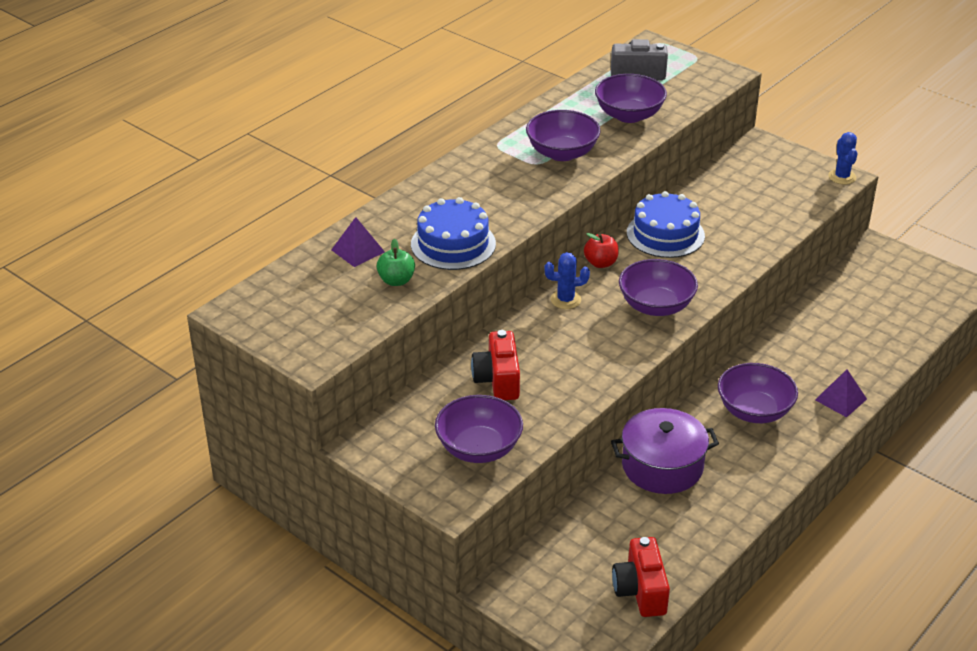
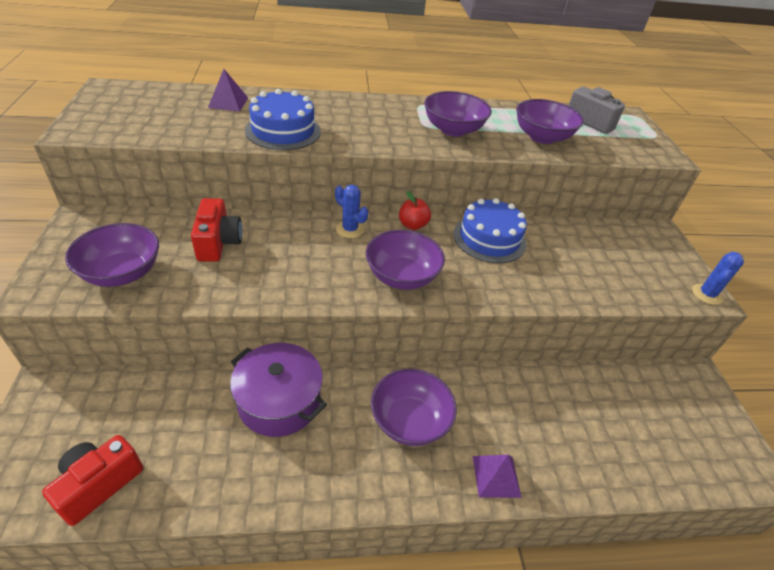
camera: 40 degrees right, 5 degrees up
green apple [377,239,415,286] -> none
red camera [471,330,520,400] -> red camera turned 135 degrees clockwise [191,198,242,262]

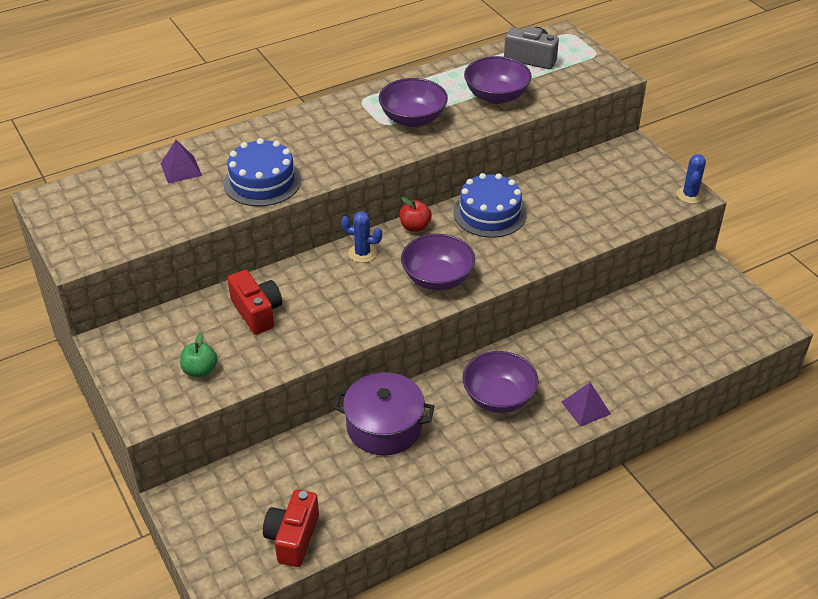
camera: 20 degrees left, 0 degrees up
purple bowl [65,223,159,287] -> green apple [180,333,218,378]

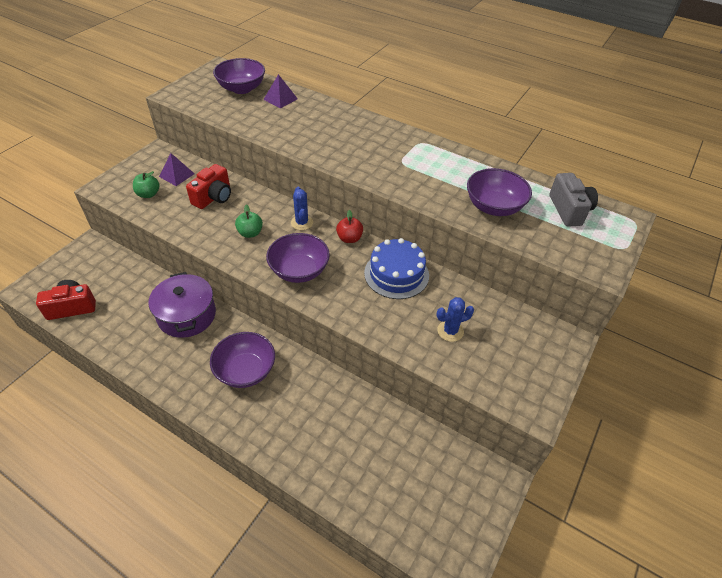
camera: 60 degrees right, 5 degrees up
blue cake [223,138,301,207] -> none
purple bowl [379,78,448,127] -> purple bowl moved to [213,58,265,94]
purple pyramid [562,382,611,427] -> purple pyramid moved to [159,153,195,186]
blue cactus [677,154,706,204] -> blue cactus moved to [436,297,474,342]
none -> green apple [235,204,263,238]

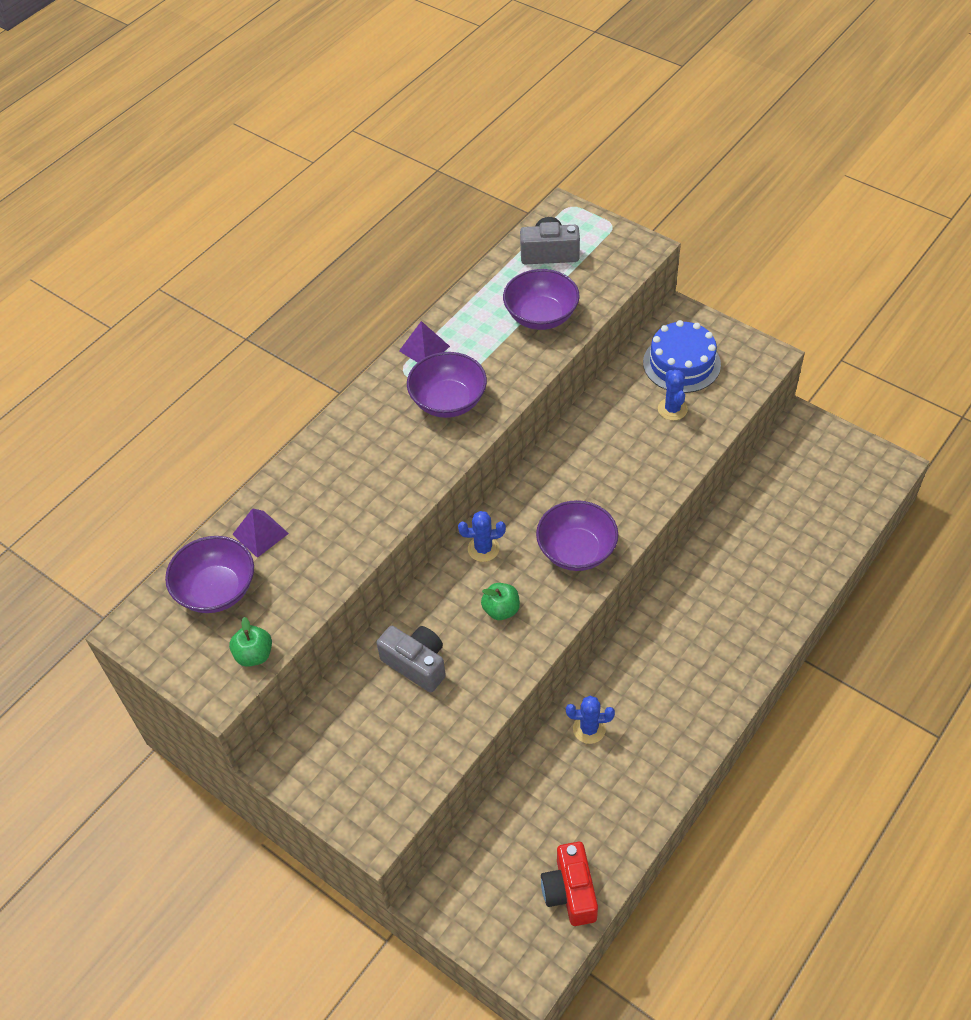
camera: 80 degrees left, 5 degrees up
green apple [133,171,160,198] -> green apple moved to [229,617,272,667]
purple pot [149,272,216,338] -> blue cactus [566,696,615,744]
purple pyramid [159,153,195,186] -> purple pyramid moved to [399,321,450,363]
red camera [186,164,231,209] -> grey camera [376,626,446,693]
purple bowl [210,332,275,388] -> purple bowl moved to [407,352,487,418]
red apple [336,210,363,243] -> none
blue cake [364,238,429,299] -> blue cake moved to [643,320,721,393]

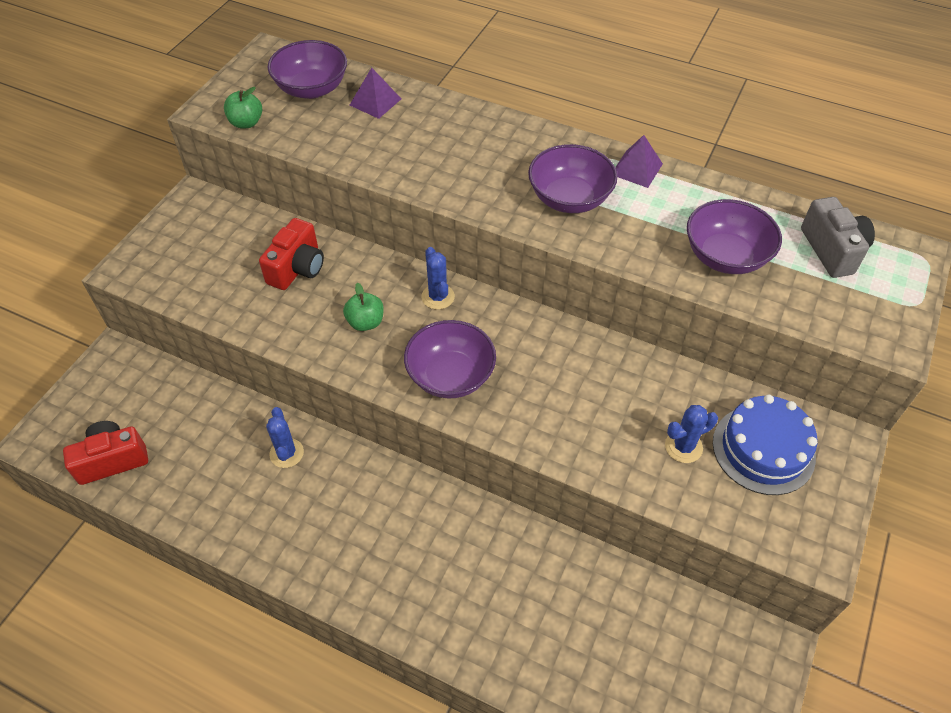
camera: 75 degrees right, 0 degrees up
grey camera [376,626,446,693] -> red camera [259,218,324,290]

